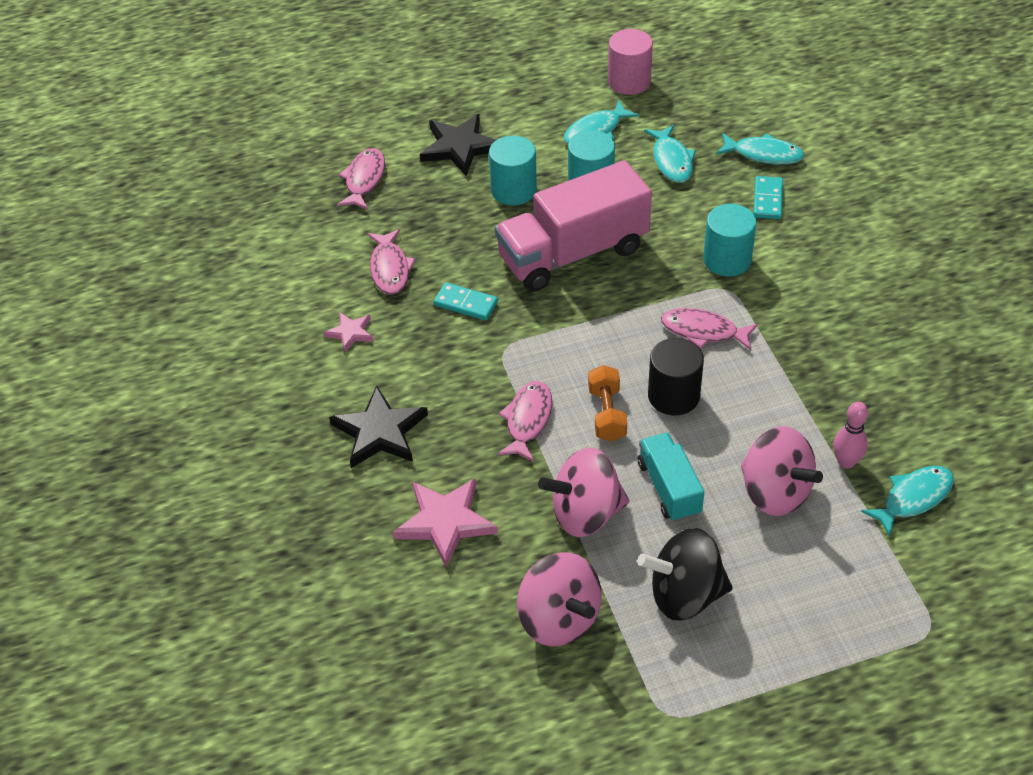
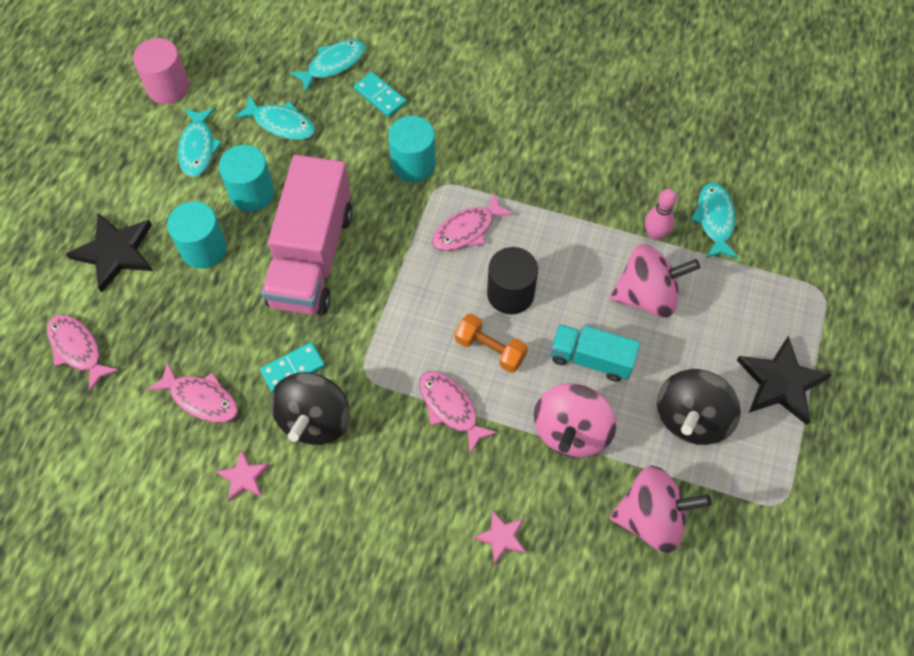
camera: 55 degrees left, 15 degrees up
black star [329,386,428,468] -> black star moved to [737,336,832,425]
pink star [393,478,498,568] -> pink star [474,510,526,565], size x0.55
none -> black spinning top [270,372,350,445]

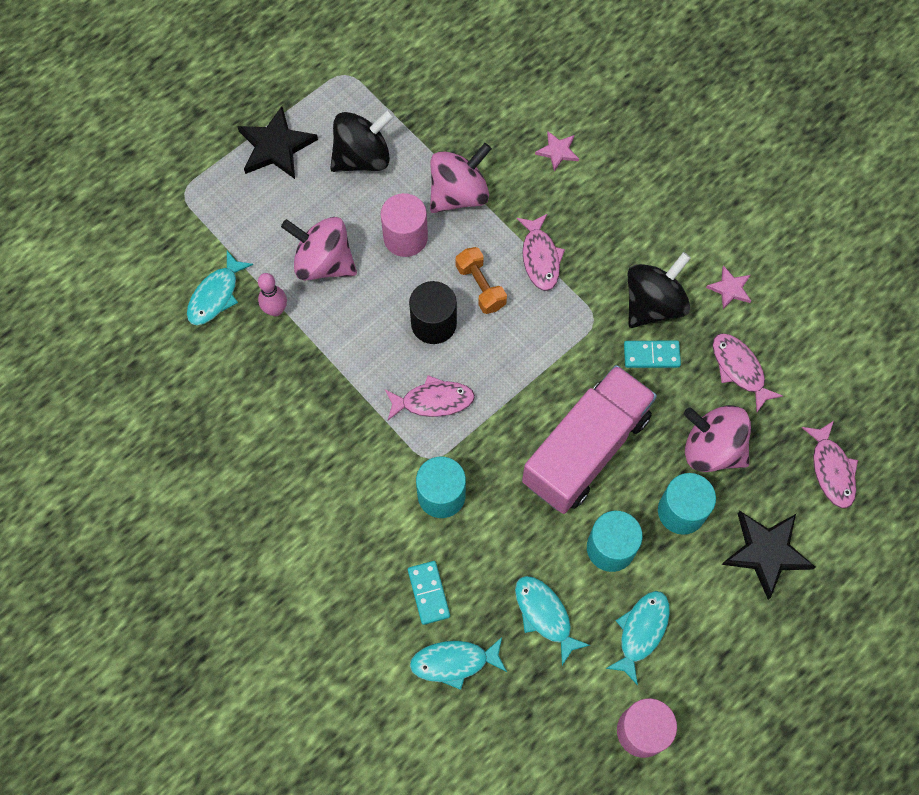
camera: 150 degrees left, 5 degrees up
turquoise truck [551,324,640,382] -> pink cylinder [381,193,428,257]
pink spinning top [610,466,712,553] -> pink spinning top moved to [684,405,751,472]

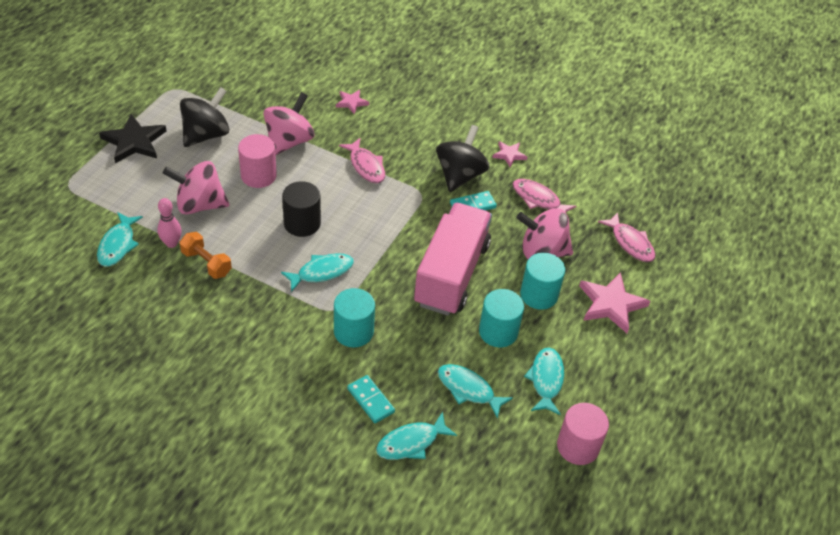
camera: 25 degrees left, 20 degrees down
pink fish [385,375,475,420] -> turquoise fish [281,253,354,292]
orange dumbbell [456,247,507,314] -> orange dumbbell moved to [179,232,232,279]
black star [721,511,816,600] -> pink star [579,272,650,333]

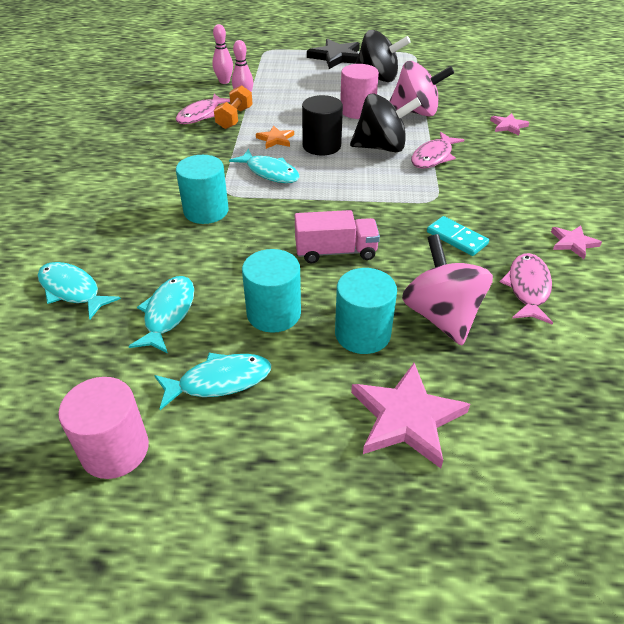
camera: 70 degrees right, 5 degrees down
turquoise fish [97,212,143,267] -> pink bowling pin [212,24,233,84]
pink spinning top [163,161,229,215] -> none
turquoise domino [347,375,395,423] -> none
pink truck [414,203,492,316] -> pink truck [295,210,380,263], size x0.54
black spinning top [436,125,490,192] -> black spinning top moved to [350,93,421,152]
pink fish [598,212,655,262] -> pink fish moved to [176,94,230,124]
none -> orange star [256,125,294,149]

